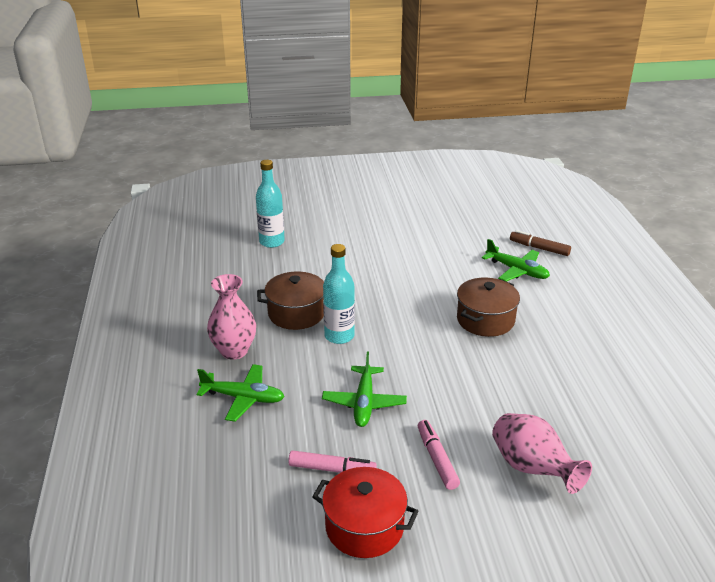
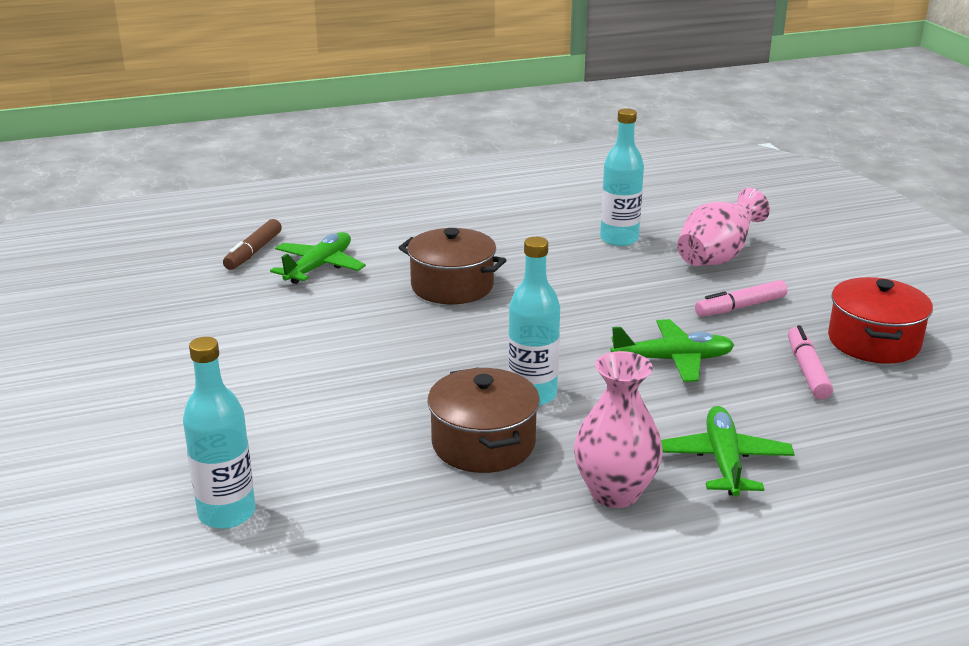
camera: 100 degrees left, 5 degrees down
none -> turquoise bottle [600,108,644,246]

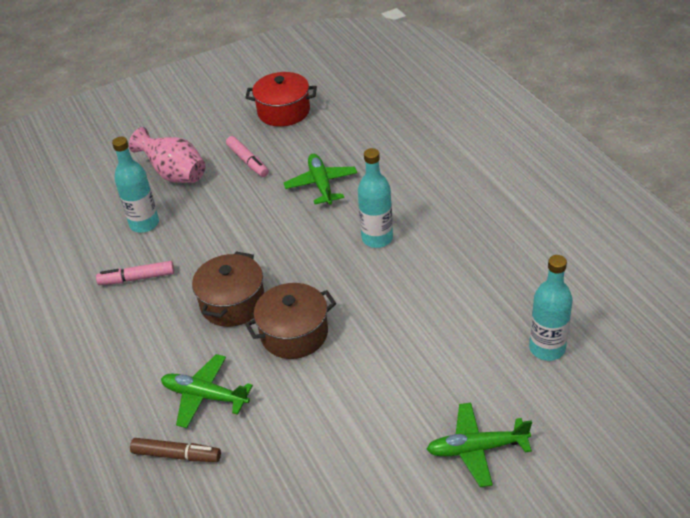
camera: 95 degrees left, 15 degrees up
brown pot [427,367,540,473] -> brown pot moved to [245,283,336,359]
pink vase [574,351,663,508] -> none
green plane [661,406,795,497] -> green plane moved to [426,402,532,487]
pink marker [788,325,833,400] -> pink marker moved to [96,261,174,285]

